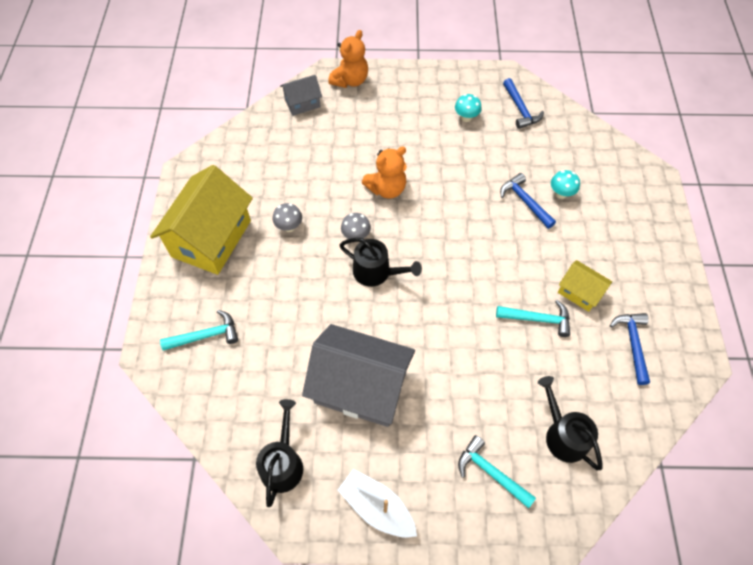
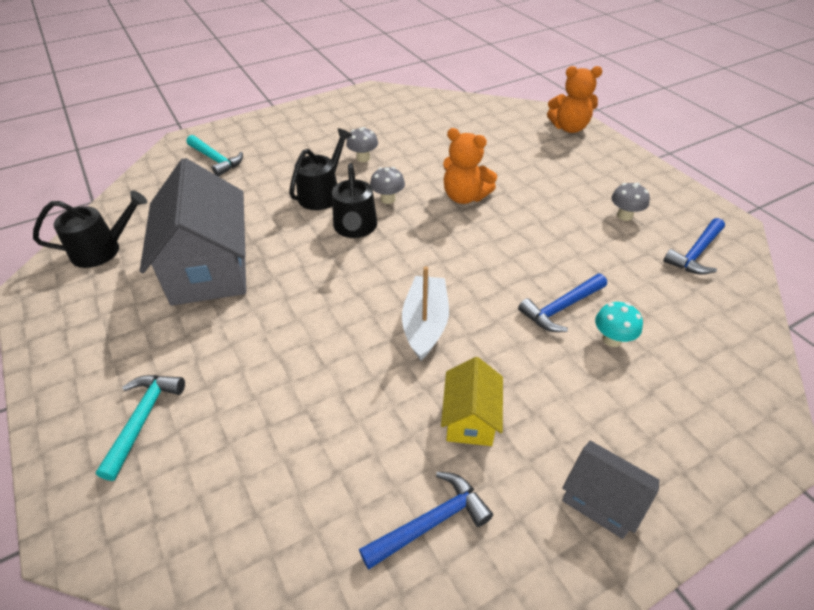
camera: 60 degrees right, 15 degrees down
yellow house [150,165,253,275] -> none
grey house [280,75,322,116] -> grey house moved to [562,441,659,539]
white boat [338,469,417,538] -> white boat moved to [402,266,449,361]
turquoise mushroom [455,94,482,122] -> grey mushroom [611,183,650,221]
turquoise hammer [496,300,570,337] -> none
blue hammer [500,173,556,229] -> blue hammer turned 150 degrees counterclockwise [518,274,607,332]
black watering can [538,376,602,470] -> black watering can moved to [289,128,352,210]

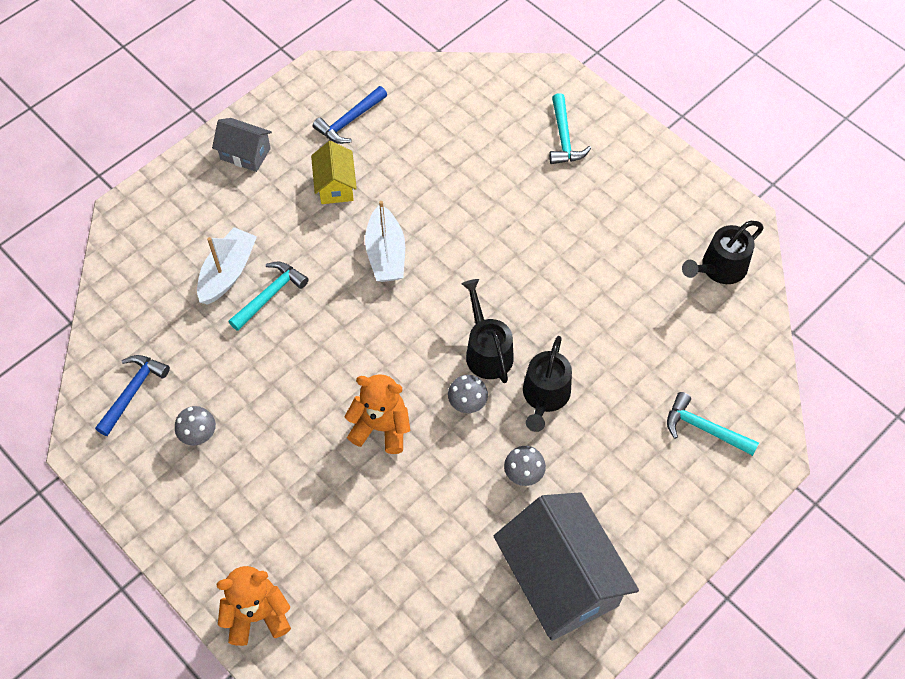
camera: 165 degrees right, 15 degrees up
grey house [140,158,246,306] -> grey house moved to [494,492,639,641]
blue hammer [518,274,607,332] -> turquoise hammer [228,262,309,331]
turquoise mushroom [595,302,643,347] -> white boat [197,227,257,305]

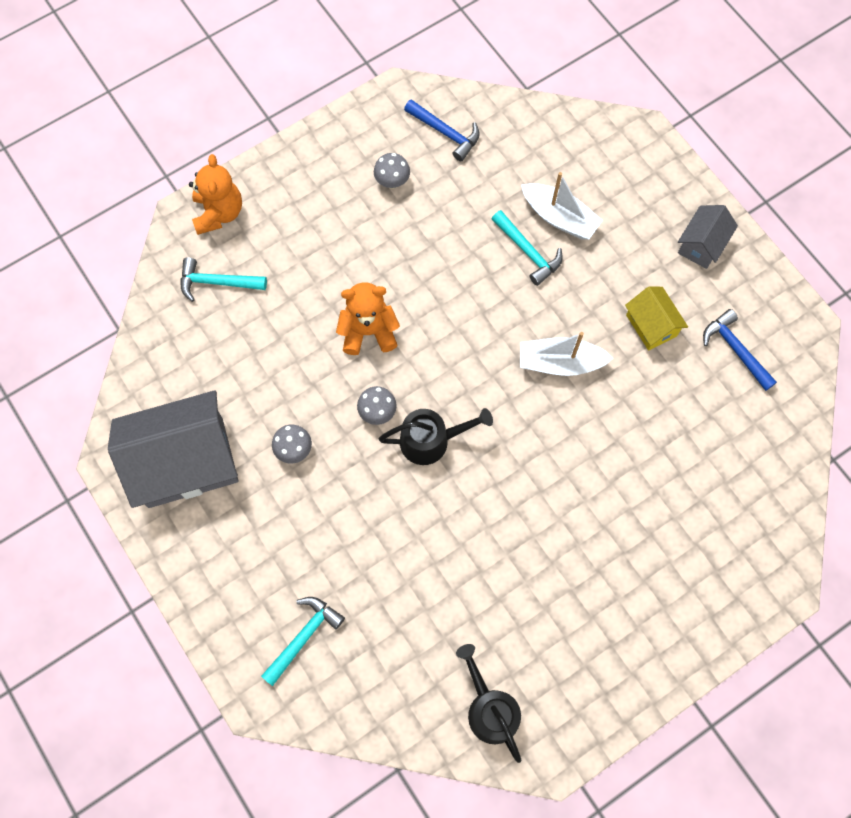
camera: 100 degrees right, 10 degrees up
yellow house [311,141,357,204] -> yellow house turned 60 degrees clockwise [625,286,688,351]
orange teddy bear [344,374,410,454] -> orange teddy bear turned 120 degrees counterclockwise [336,282,400,355]
black watering can [523,336,572,432] -> none
turquoise hammer [549,93,591,164] -> turquoise hammer moved to [181,258,267,302]

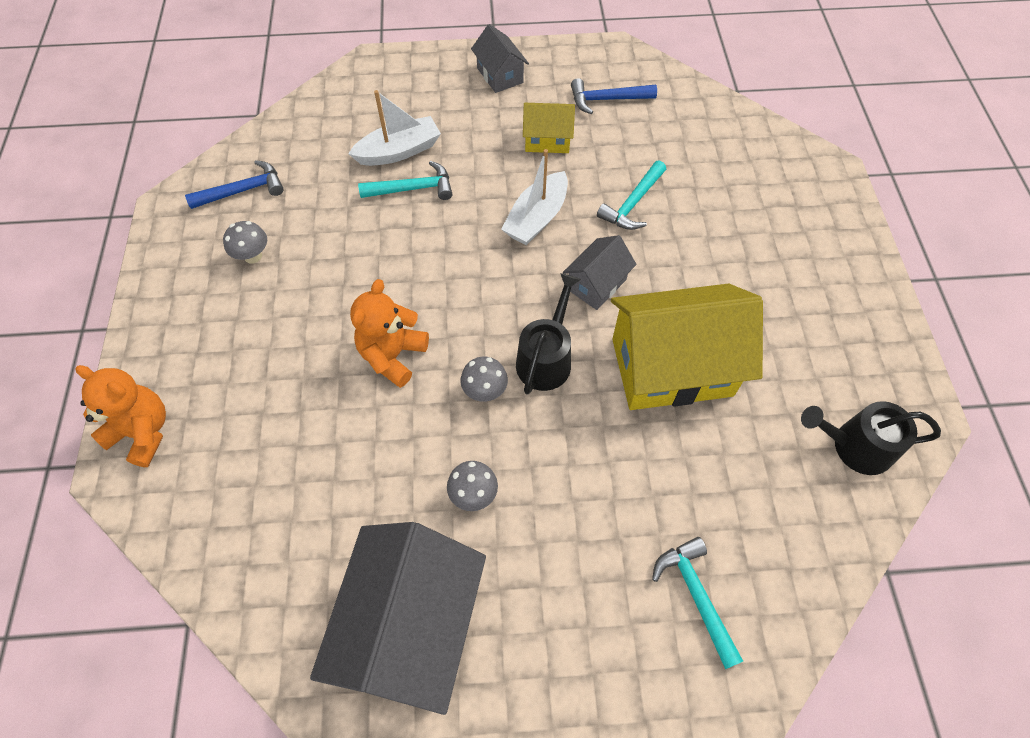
camera: 60 degrees left, 10 degrees down
turquoise hammer [181,258,267,302] -> turquoise hammer moved to [597,160,666,230]
none -> grey house [563,235,637,310]
none -> yellow house [611,284,763,410]

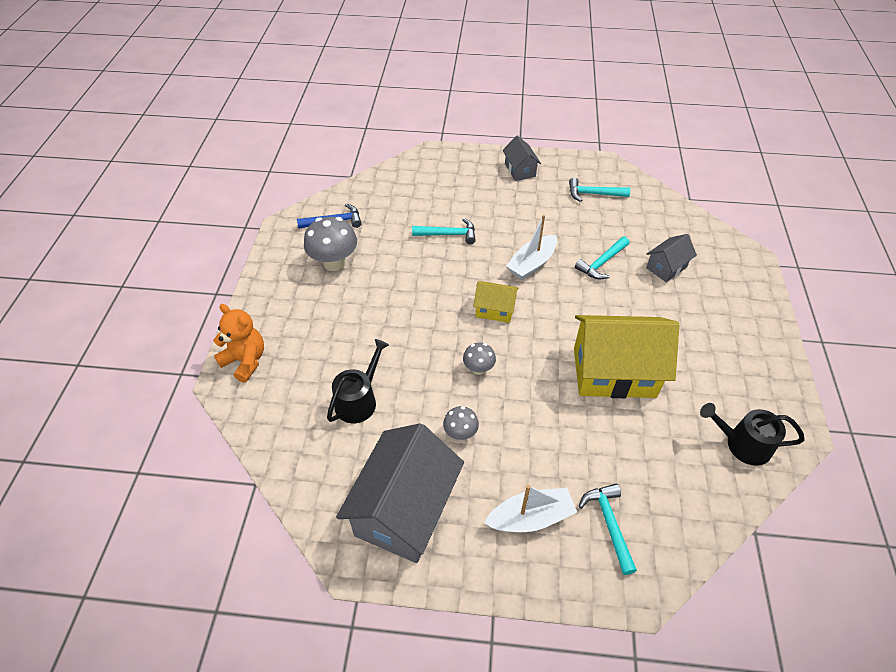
camera: 10 degrees right, 10 degrees down
grey mushroom [223,221,267,264] -> grey mushroom [304,217,357,271], size x1.82
white boat [348,90,441,166] -> white boat moved to [484,485,577,532]
orange teddy bear [350,279,429,388] -> none
black watering can [516,273,581,395] -> black watering can moved to [327,339,389,423]
yellow house [523,103,575,153] -> yellow house moved to [473,281,518,323]
grey house [563,235,637,310] -> grey house moved to [646,234,697,282]
blue hammer [571,78,657,114] -> turquoise hammer [569,177,630,202]

